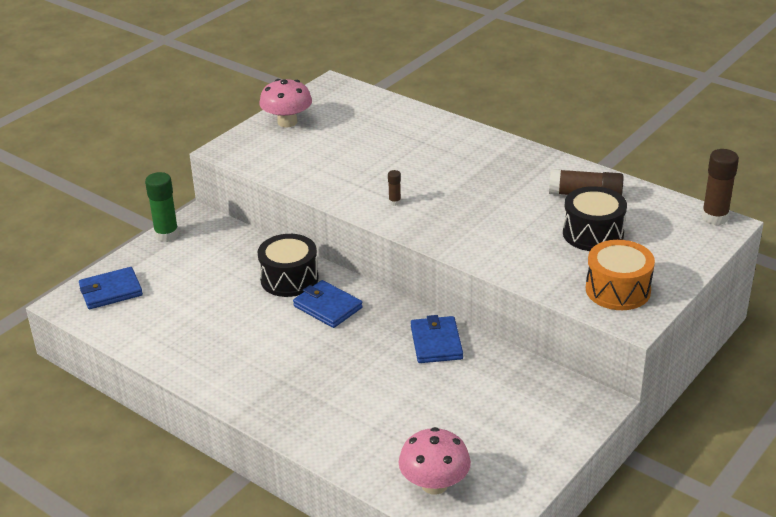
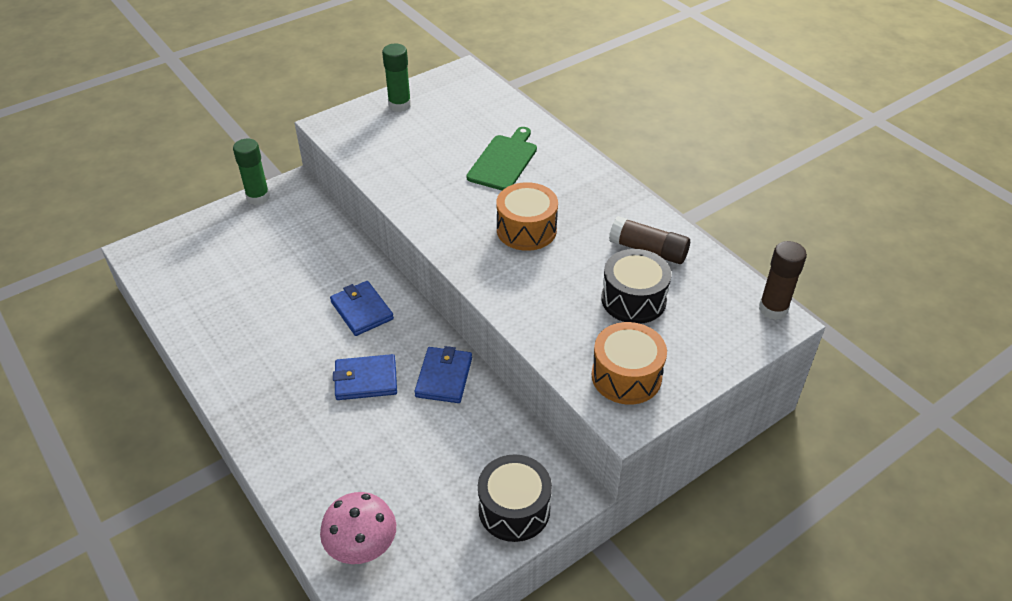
camera: 15 degrees right, 10 degrees up
blue wallet [79,267,143,309] -> blue wallet moved to [333,354,397,400]
black drum [257,234,319,297] -> black drum moved to [478,454,552,542]
pink mushroom [259,79,312,127] -> green glue stick [382,44,411,112]
brown glue stick [388,170,401,206] -> none
none -> green cutting board [466,127,537,190]
none -> orange drum [496,182,558,251]

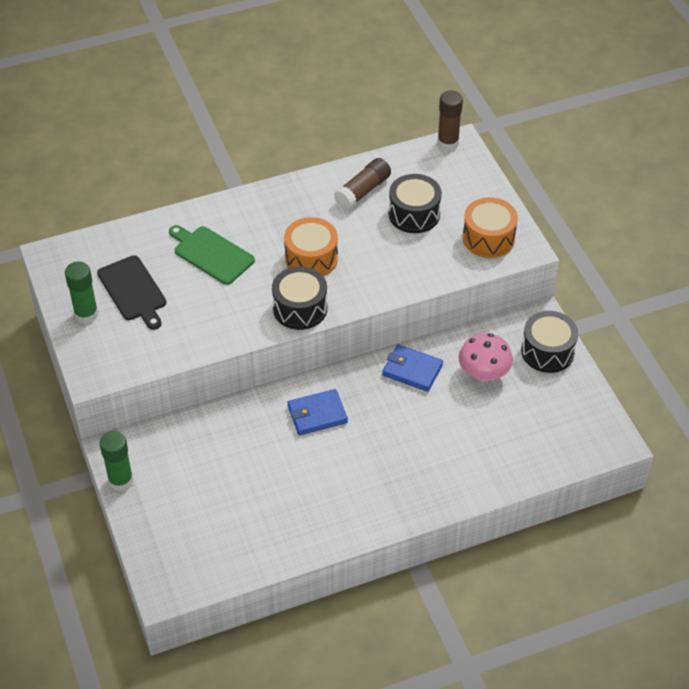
camera: 75 degrees left, 5 degrees up
pink mushroom [320,492,396,564] -> pink mushroom moved to [459,333,513,382]
blue wallet [333,354,397,400] -> none
none -> black cutting board [97,255,166,330]
none -> black drum [272,266,327,330]

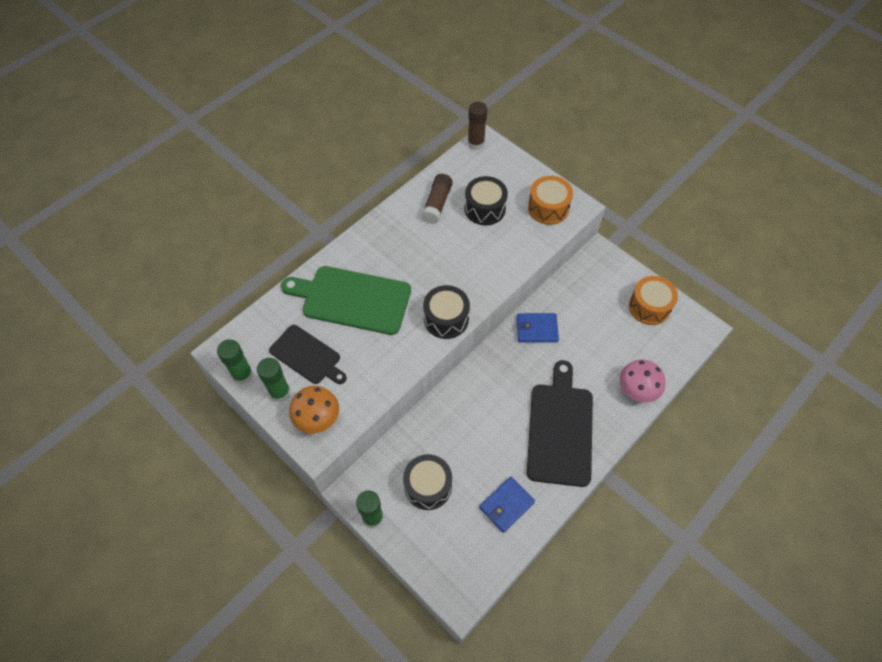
camera: 25 degrees left, 10 degrees up
green cutting board [169,225,255,285] -> green cutting board [281,266,411,335], size x1.60
orange drum [284,217,338,276] -> orange drum moved to [629,276,678,325]
blue wallet [287,389,348,435] -> blue wallet moved to [479,477,535,533]
pink mushroom [459,333,513,382] -> pink mushroom moved to [620,360,666,402]
black drum [521,311,578,373] -> black drum moved to [403,454,452,510]
none -> green glue stick [217,339,253,384]
none -> orange mushroom [289,386,339,434]
none -> black cutting board [527,360,593,487]

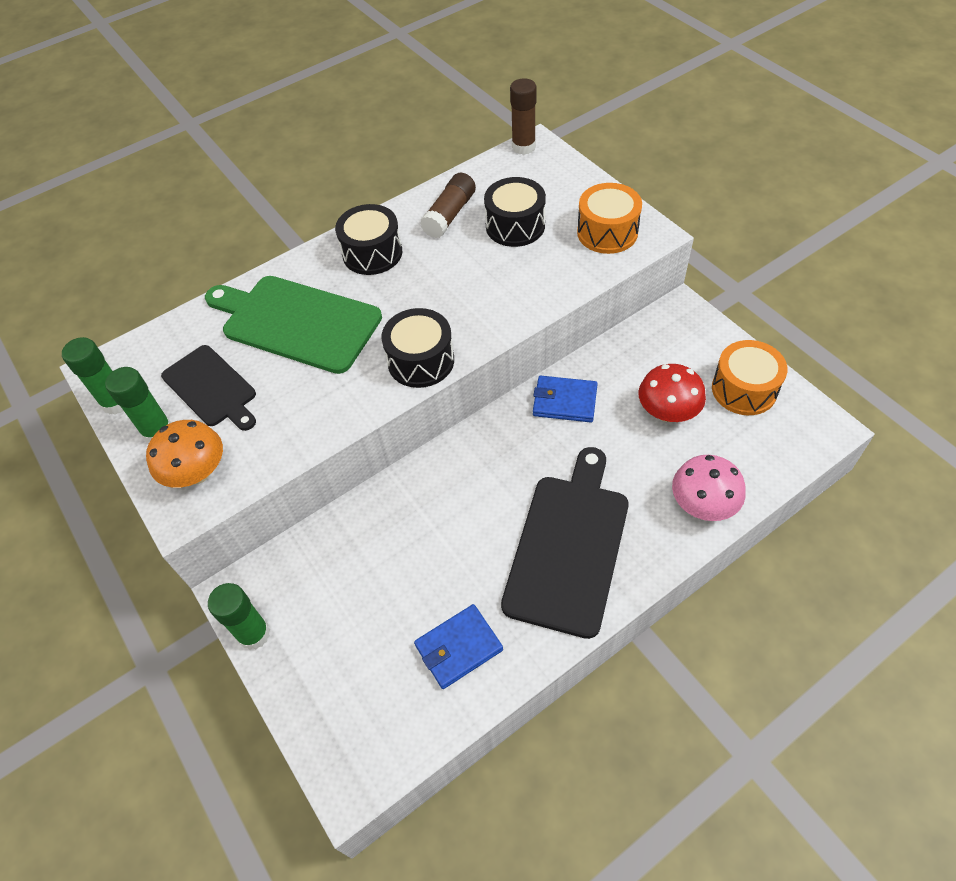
camera: 15 degrees right, 5 degrees down
black drum [403,454,452,510] -> black drum moved to [335,204,402,275]
none -> red mushroom [639,364,706,422]

